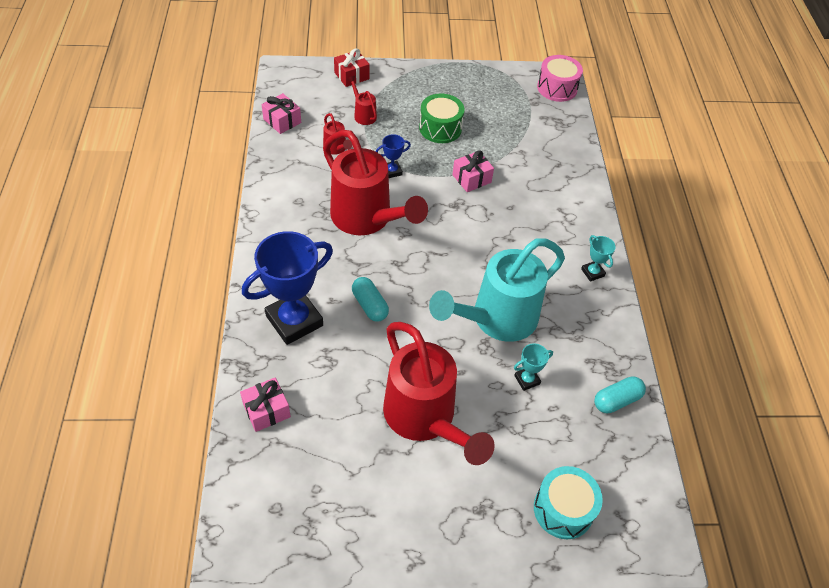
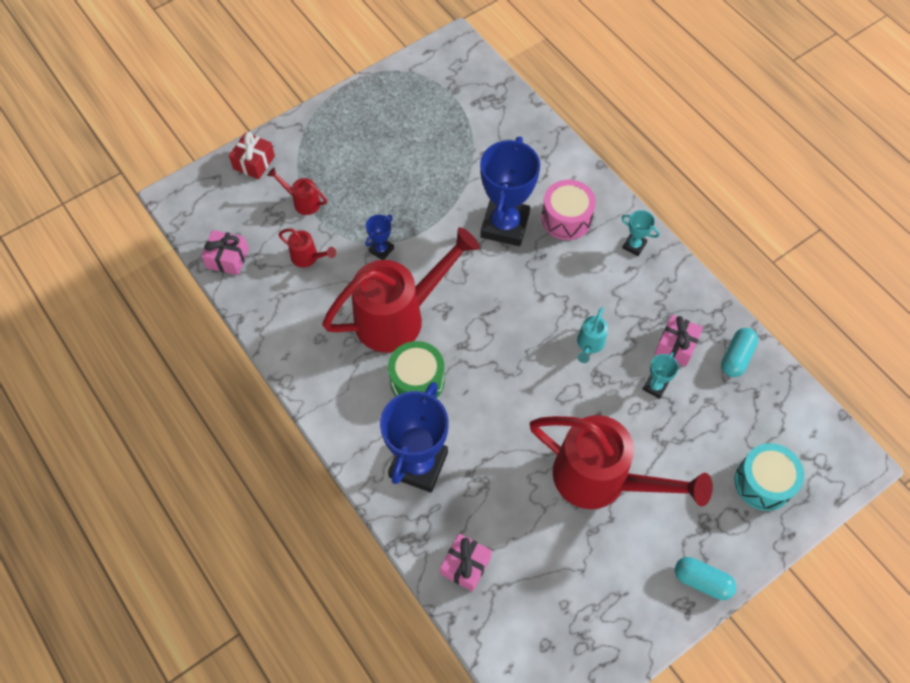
camera: 30 degrees left, 10 degrees up
red watering can [323,130,428,235] -> red watering can turned 45 degrees counterclockwise [322,227,480,353]
turquoise capsule [352,277,389,322] -> turquoise capsule moved to [675,557,736,600]
green drum [419,94,464,143] -> green drum moved to [388,341,445,398]
turquoise watering can [429,238,565,342] -> turquoise watering can [577,307,608,363], size x0.41
pink gift [452,150,494,192] -> pink gift moved to [655,315,703,366]
pink drum [537,55,583,102] -> pink drum moved to [541,180,596,240]
none -> blue trophy [480,136,540,246]

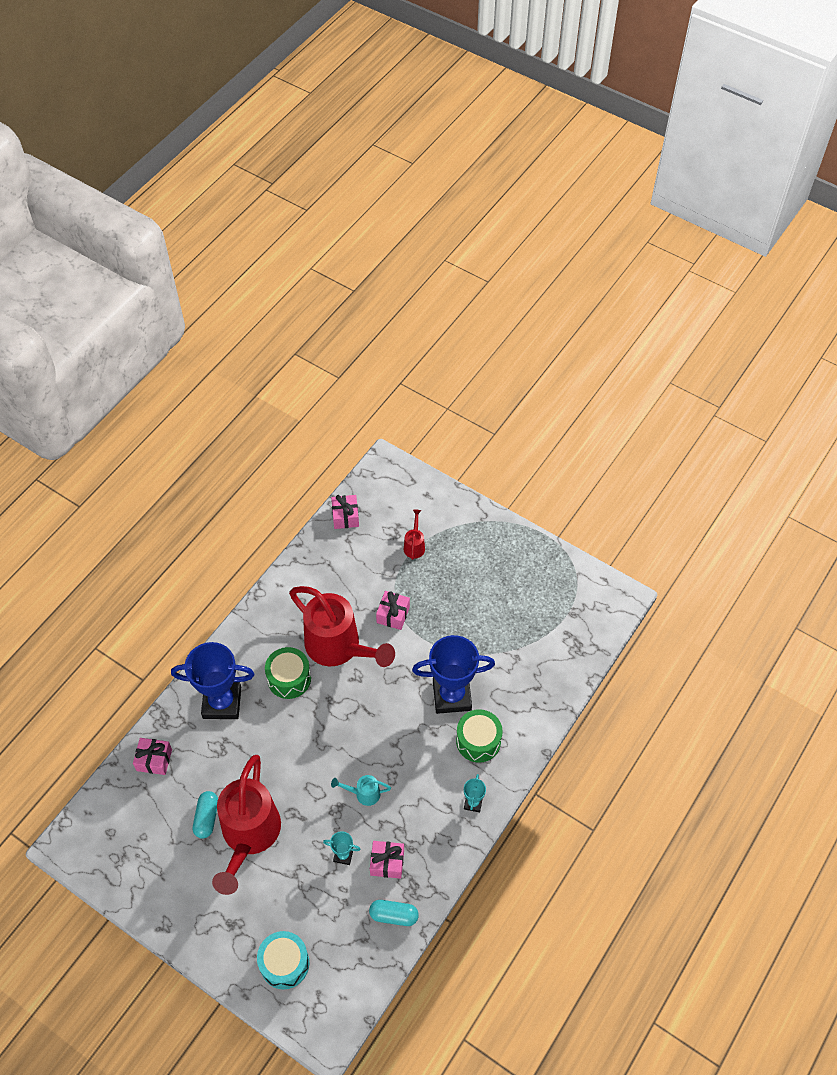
camera: 70 degrees right, 5 degrees down
red gift [229,132,275,179] -> none
red watering can [278,228,336,268] -> none
blue trophy [366,215,394,260] -> pink gift [376,591,410,630]
pink drum [541,180,596,240] -> green drum [456,709,503,763]
turquoise capsule [675,557,736,600] -> turquoise capsule moved to [193,791,218,839]

